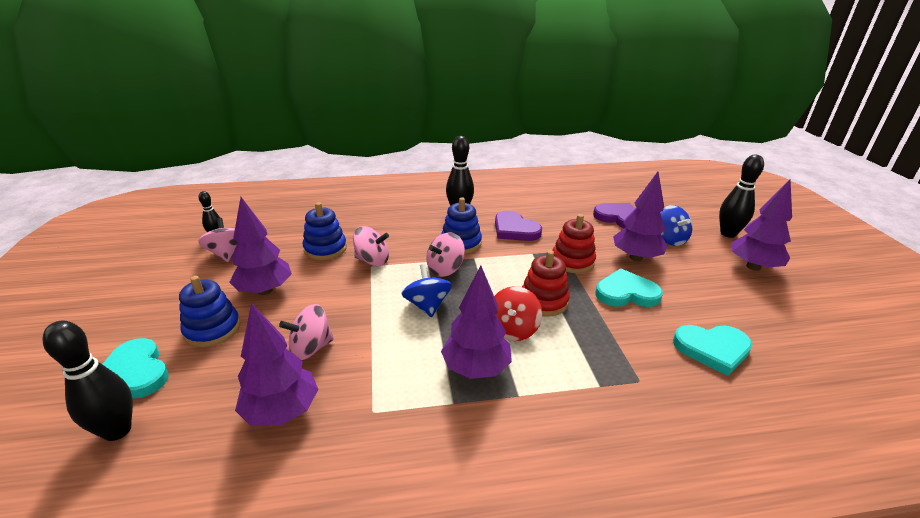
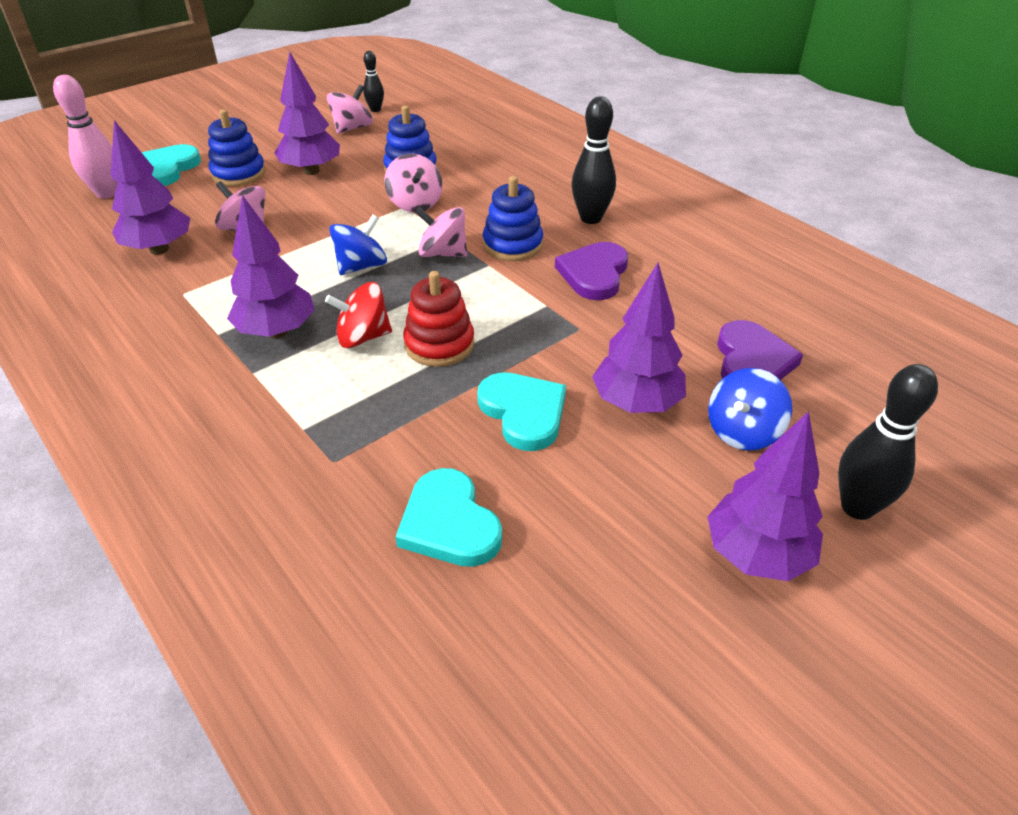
camera: 60 degrees right, 10 degrees up
black bowling pin [42,321,133,441] -> pink bowling pin [53,75,118,199]
red stacking toy [552,214,596,273] -> none

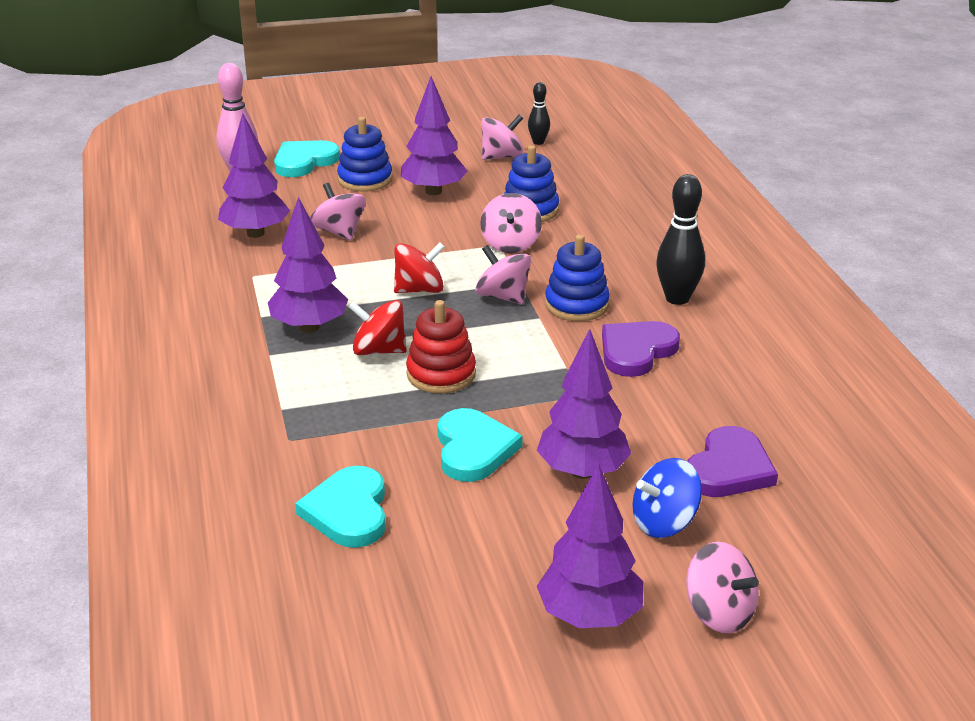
camera: 25 degrees right, 10 degrees down
blue spinning top [329,215,387,275] -> red spinning top [394,242,445,293]
black bowling pin [838,364,938,520] -> pink spinning top [686,542,759,633]

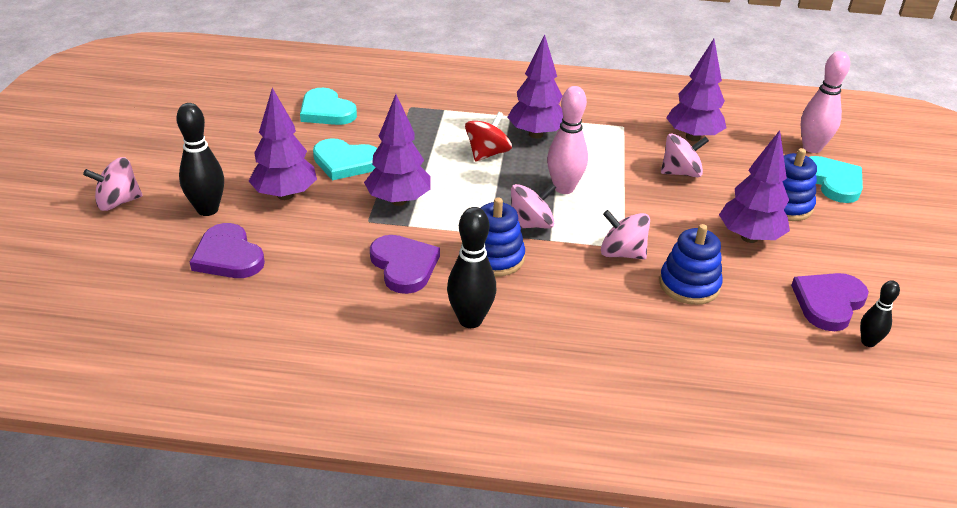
camera: 110 degrees right, 5 degrees up
turquoise heart [295,466,386,548] -> turquoise heart turned 150 degrees counterclockwise [300,88,357,125]
red spinning top [394,242,445,293] -> pink bowling pin [547,86,588,194]
red stacking toy [406,300,476,394] -> none
pink spinning top [481,115,524,160] -> purple heart [791,273,869,331]
purple tree [537,464,643,628] -> purple tree moved to [364,94,431,206]
blue spinning top [633,458,702,538] -> black bowling pin [176,103,224,216]

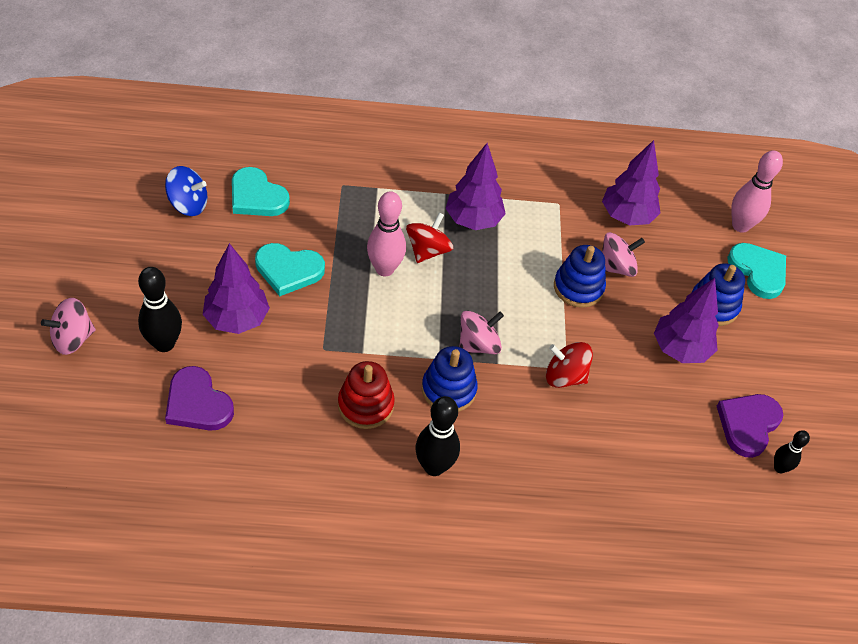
camera: 10 degrees left, 15 degrees up
purple tree [364,94,431,206] -> none
purple heart [370,235,440,294] -> red stacking toy [338,361,395,429]
pink bowling pin [547,86,588,194] -> pink bowling pin moved to [367,191,406,276]
pink spinning top [601,210,650,260] -> red spinning top [546,342,593,388]
blue stacking toy [659,224,723,305] -> blue stacking toy moved to [554,245,606,308]
none -> blue spinning top [165,166,207,216]

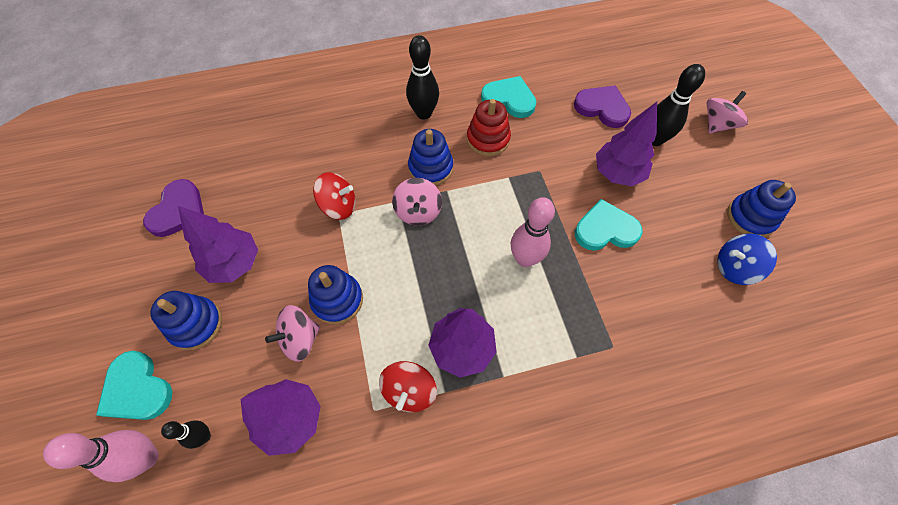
camera: 170 degrees right, 10 degrees up
turquoise heart [232,167,290,216] -> turquoise heart moved to [481,76,536,118]
red spinning top [406,213,453,263] -> red spinning top moved to [379,361,437,412]
pink spinning top [459,310,504,354] -> pink spinning top turned 45 degrees counterclockwise [392,178,442,226]
black bowling pin [774,430,810,473] -> black bowling pin moved to [161,420,211,449]
none -> blue stacking toy [727,180,796,237]

